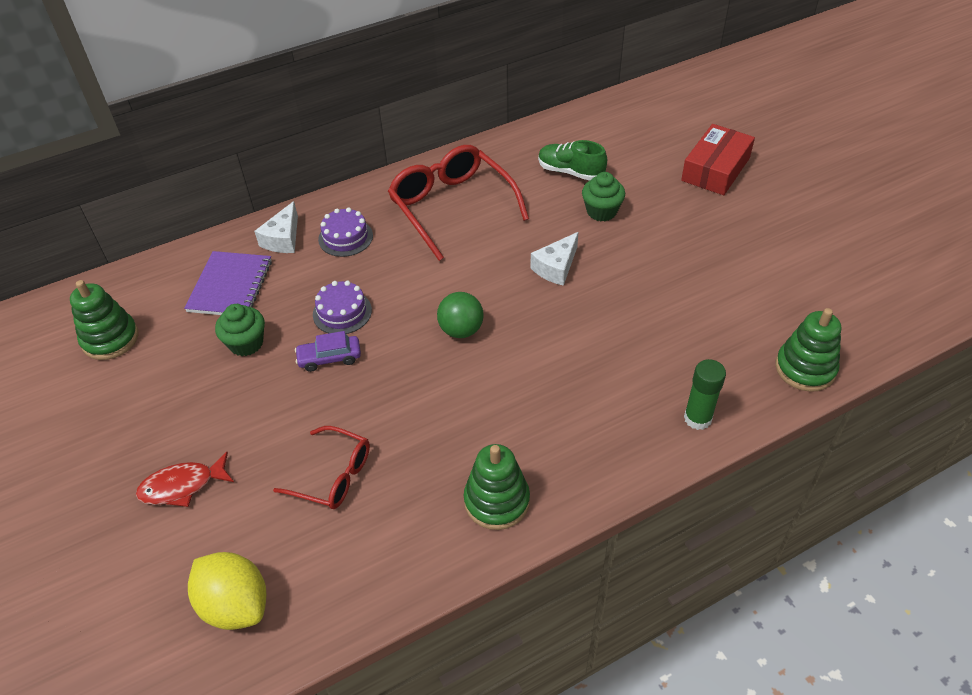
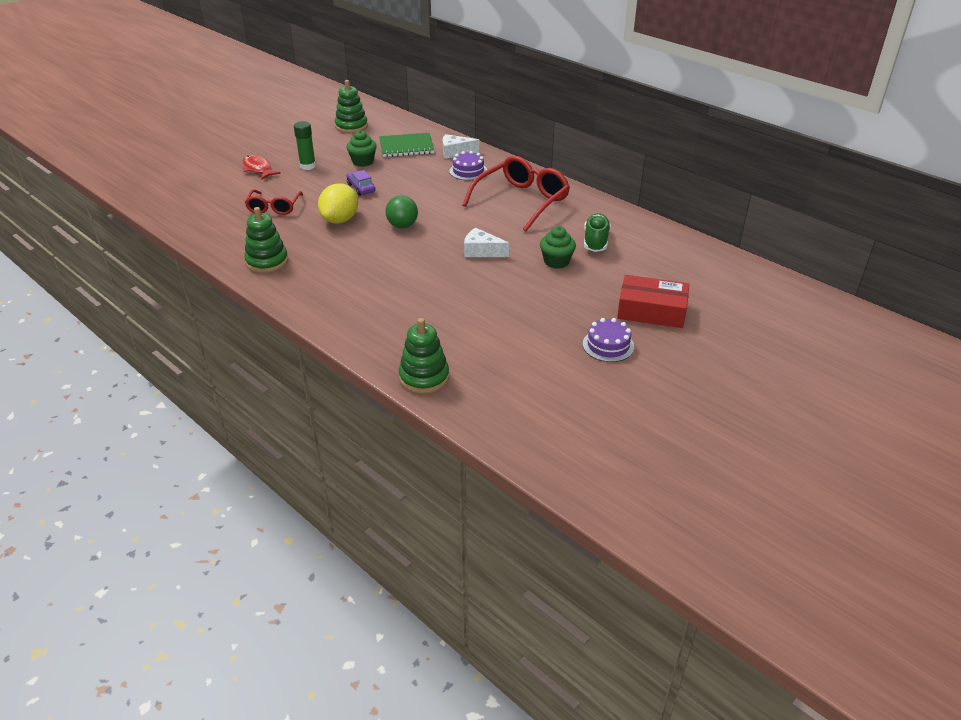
camera: 70 degrees right, 10 degrees down
purple notebook [184,251,272,315] -> green notebook [379,133,434,157]
yellow lemon [188,552,266,630] -> yellow lemon moved to [318,183,358,224]
purple cake [313,281,372,334] -> purple cake moved to [583,318,634,362]
green glue stick [684,359,726,430] -> green glue stick moved to [294,121,316,170]

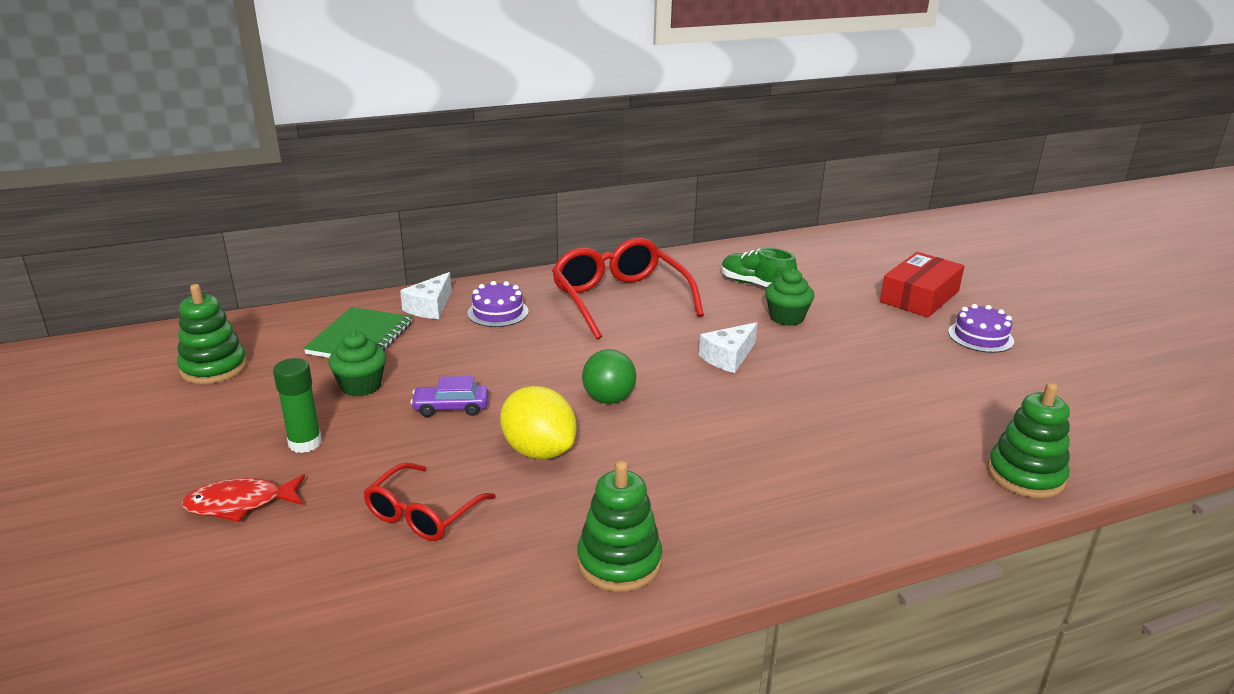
camera: 65 degrees left, 10 degrees down
red glasses [245,189,303,215] -> red glasses turned 90 degrees clockwise [363,462,496,541]

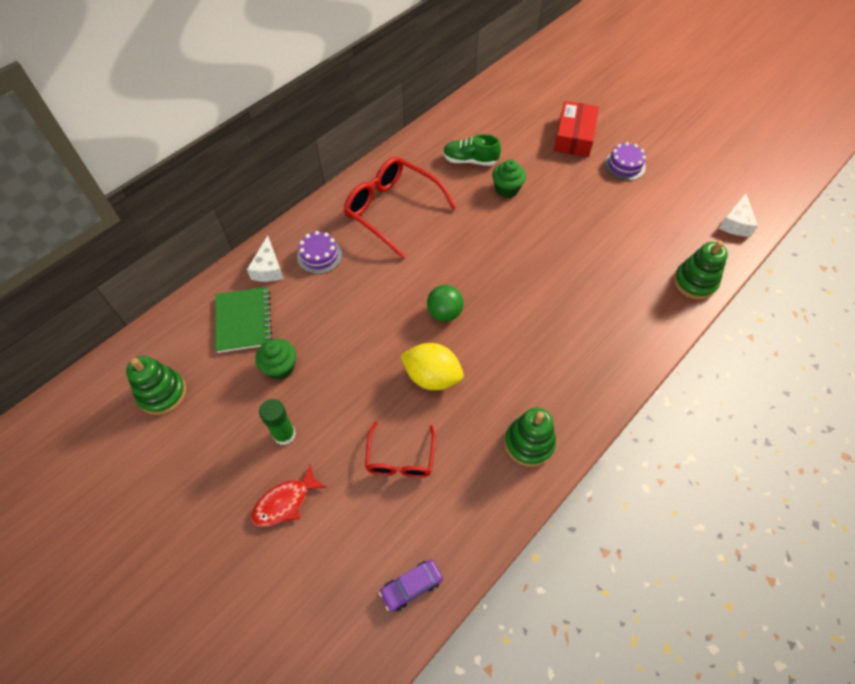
camera: 25 degrees left, 30 degrees up
purple car [410,376,488,417] -> purple car moved to [379,560,443,612]
white cheese [699,322,757,373] -> white cheese moved to [719,193,758,237]

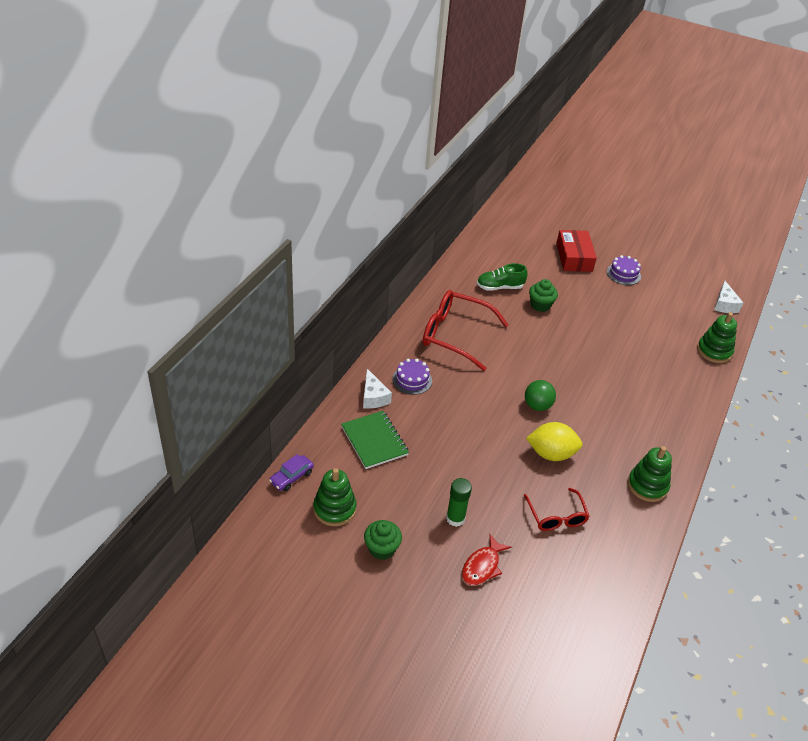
camera: 20 degrees left, 15 degrees down
green cupcake [255,339,296,380] -> green cupcake moved to [364,520,402,560]
purple car [379,560,443,612] -> purple car moved to [269,454,314,491]

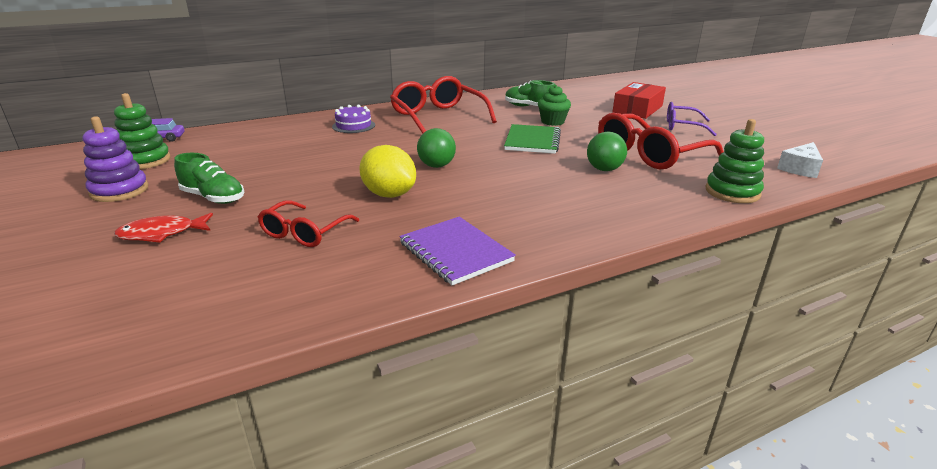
camera: 40 degrees right, 15 degrees down
green notebook [341,411,409,469] -> green notebook moved to [504,124,561,154]
white cheese [363,369,392,409] -> none
green cupcake [364,520,402,560] -> purple stacking toy [83,116,149,202]
green glue stick [446,478,472,527] -> green shoe [174,153,245,204]
purple cake [607,255,641,285] -> purple glasses [667,102,717,136]
green stacking toy [628,446,672,502] -> purple notebook [399,217,516,286]
none -> green ball [587,132,627,171]
none -> red glasses [598,113,724,169]

